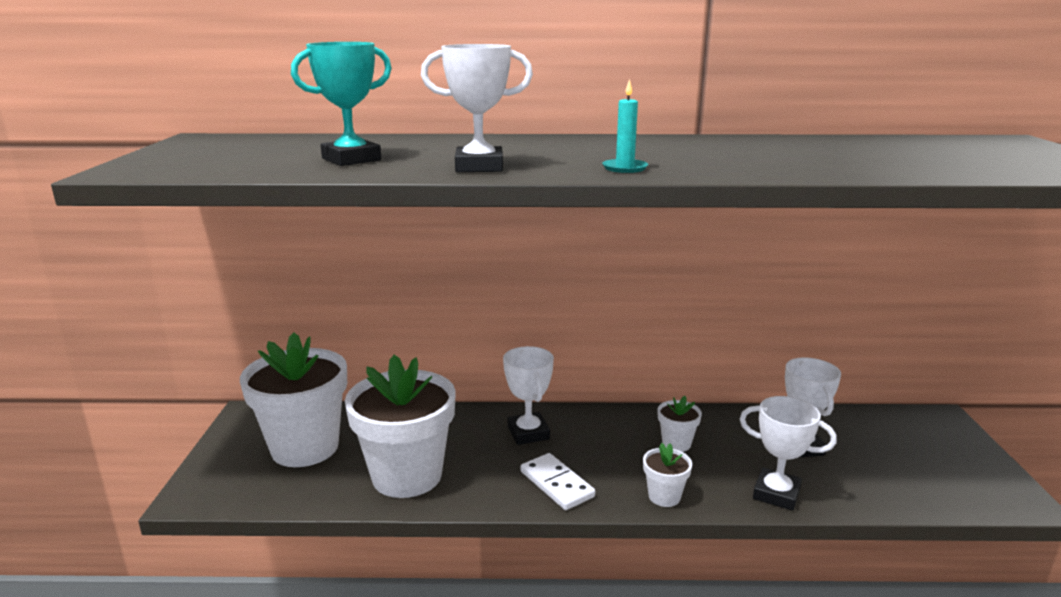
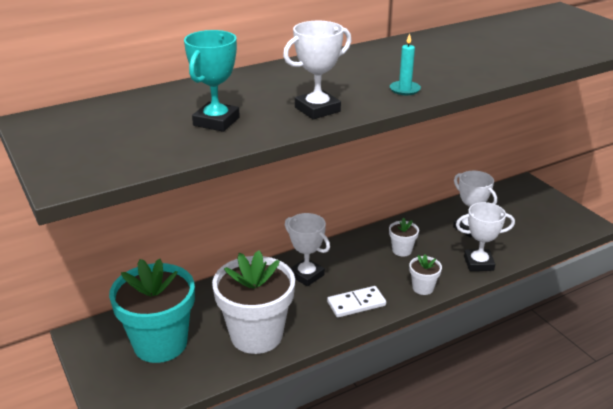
camera: 30 degrees left, 10 degrees up
white flower pot [240,332,347,467] -> turquoise flower pot [109,259,195,363]
white domino [521,453,595,510] -> white domino turned 45 degrees counterclockwise [327,286,386,318]

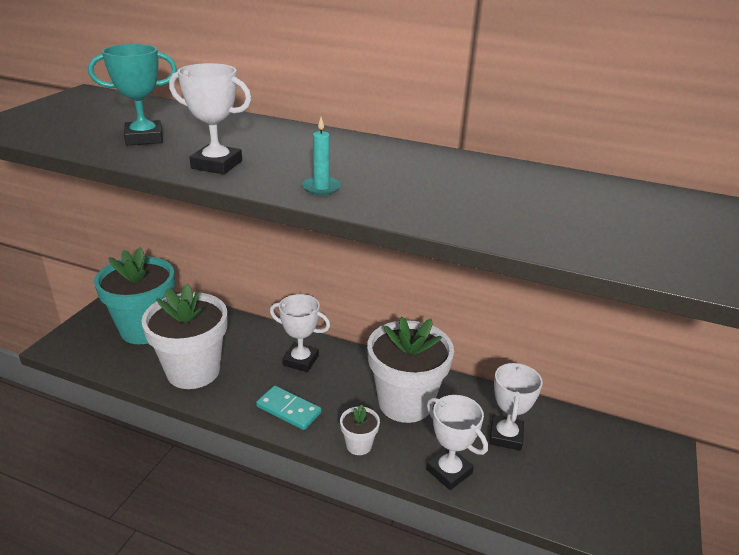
camera: 50 degrees right, 0 degrees up
white trophy [285,213,330,286] -> white trophy turned 75 degrees counterclockwise [270,294,330,372]
white domino [327,286,386,318] -> turquoise domino [256,386,321,430]
white flower pot [389,218,419,257] -> white flower pot [367,317,454,423], size x2.28

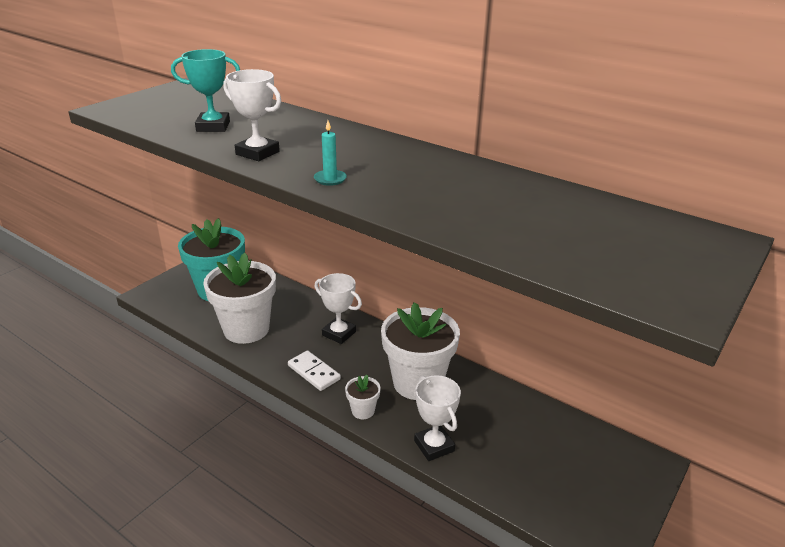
camera: 15 degrees right, 0 degrees up
turquoise domino [256,386,321,430] -> white domino [288,350,341,391]
white trophy [489,362,543,451] -> none

